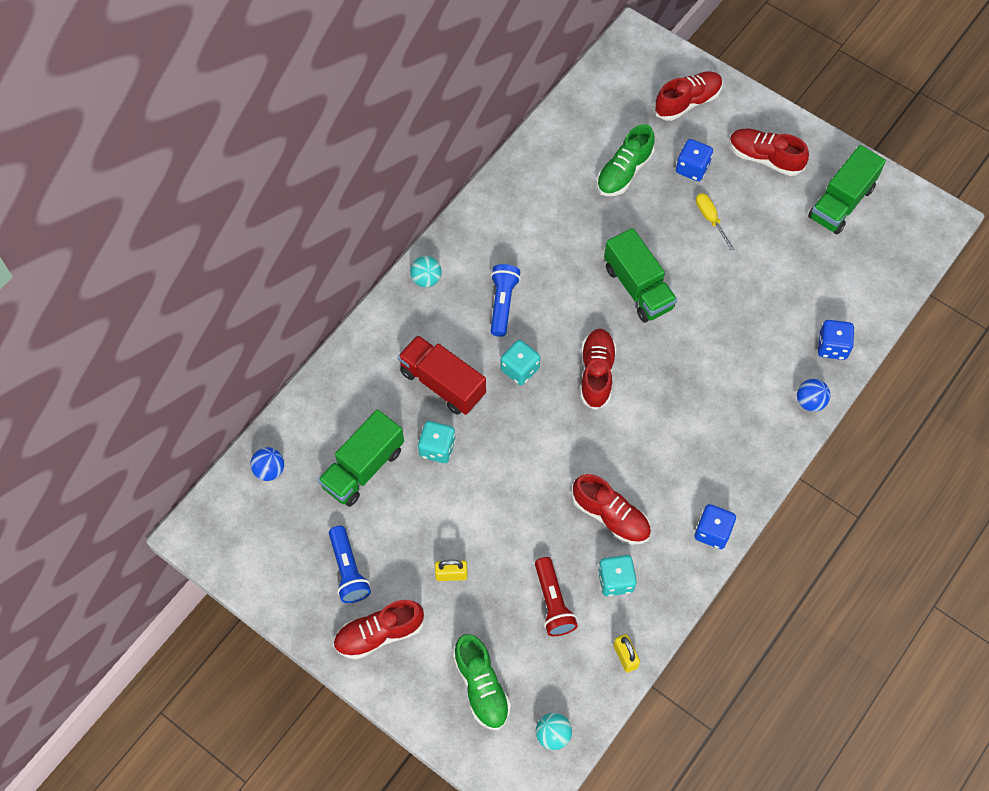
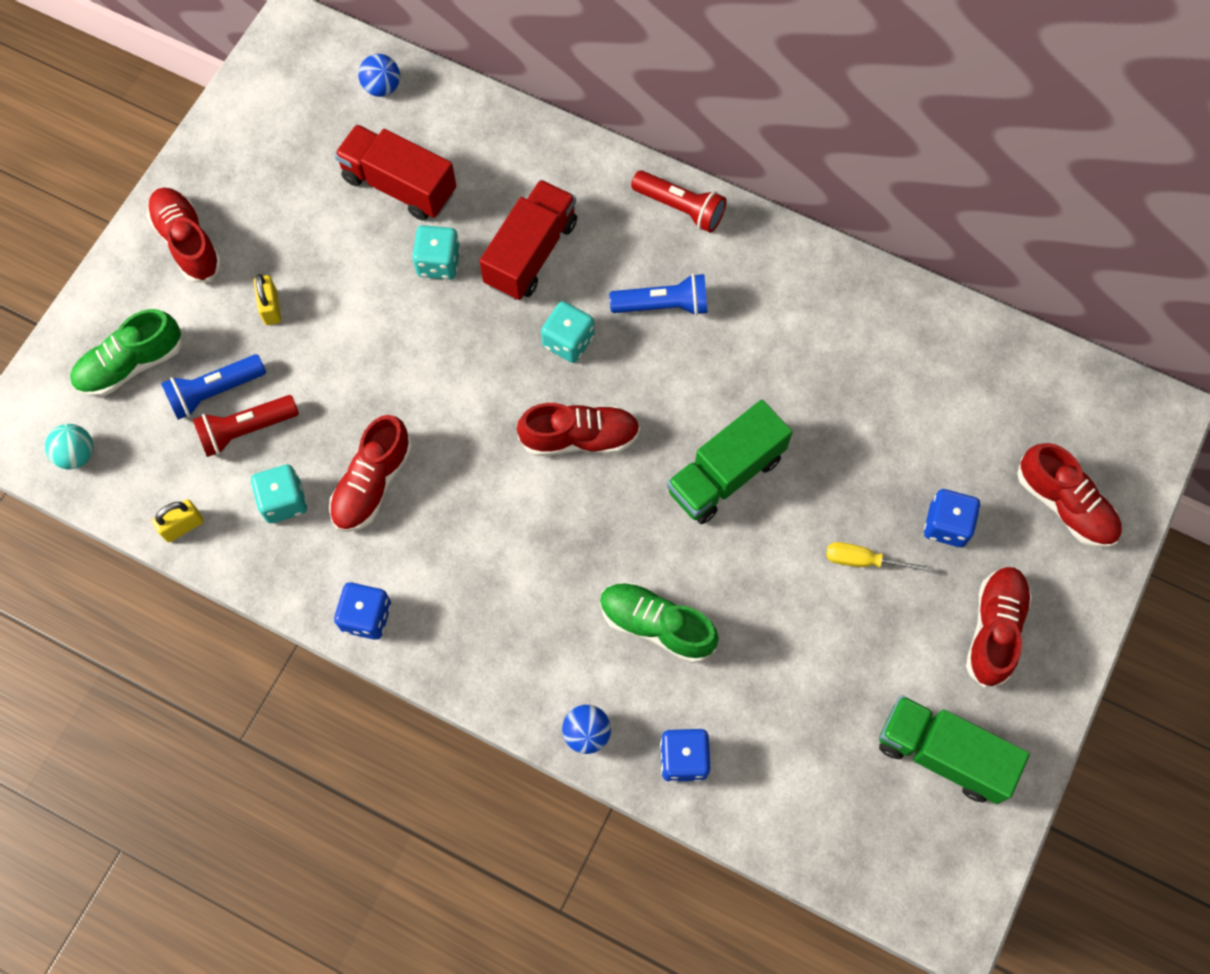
camera: 80 degrees right, 5 degrees up
green truck [318,409,404,507] -> red truck [334,124,456,221]
blue flashlight [329,526,371,603] -> blue flashlight moved to [161,354,266,420]
turquoise ball [410,256,442,288] -> red flashlight [631,170,727,233]
green shoe [597,124,654,196] -> green shoe moved to [600,582,719,663]
yellow screwdriver [696,193,734,251] -> yellow screwdriver turned 135 degrees counterclockwise [826,542,932,573]

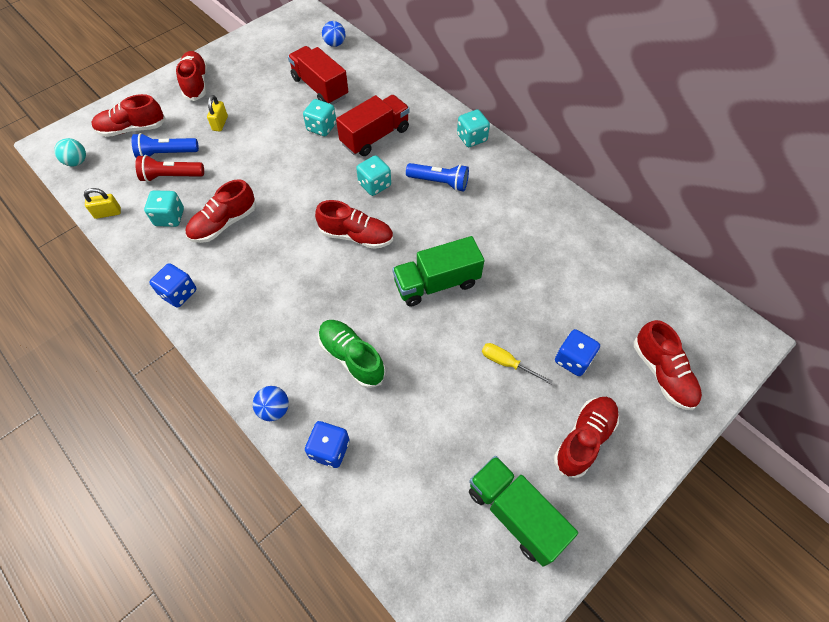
camera: 20 degrees right, 10 degrees down
green shoe [70,309,182,397] -> red shoe [91,94,166,137]
red flashlight [631,170,727,233] -> turquoise dice [457,109,490,147]

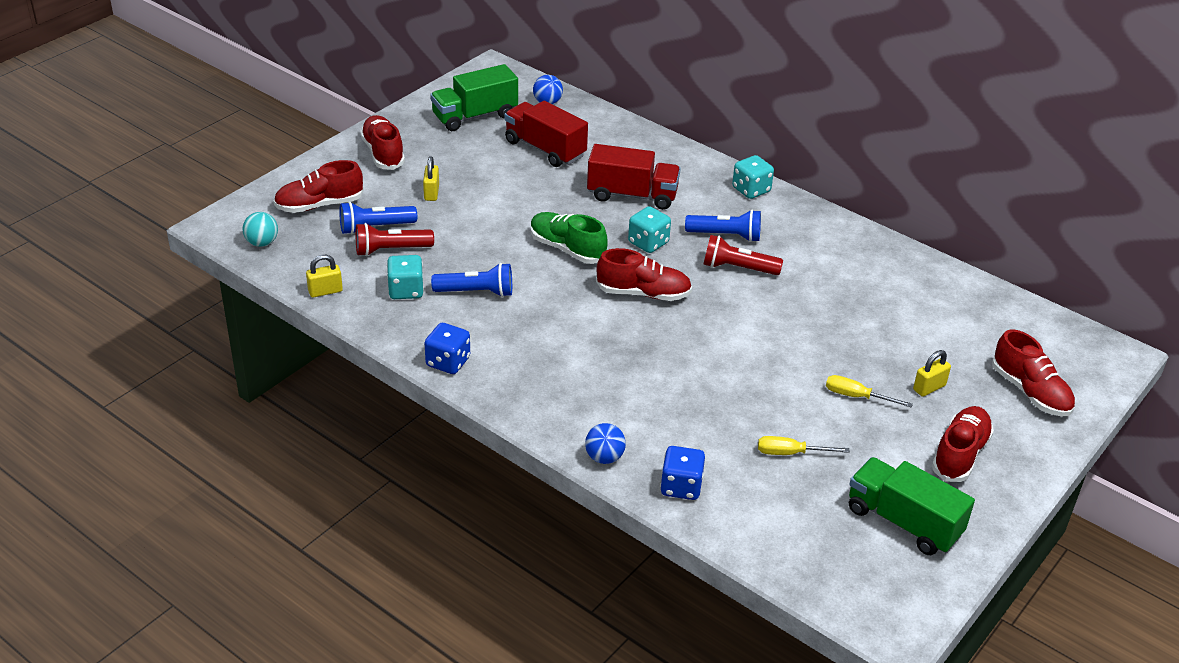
camera: 10 degrees left, 20 degrees down
red shoe [186,179,256,243] -> blue flashlight [431,263,512,297]
turquoise dice [303,99,336,136] -> none
green shoe [318,320,386,388] -> green shoe moved to [531,212,607,264]
red truck [336,95,410,156] -> red truck turned 60 degrees clockwise [587,144,681,210]
green truck [392,236,485,307] -> green truck moved to [430,64,518,131]
blue dice [555,329,600,376] -> yellow padlock [913,350,951,397]
none -> red flashlight [703,235,783,275]
none -> yellow screwdriver [758,436,850,455]

